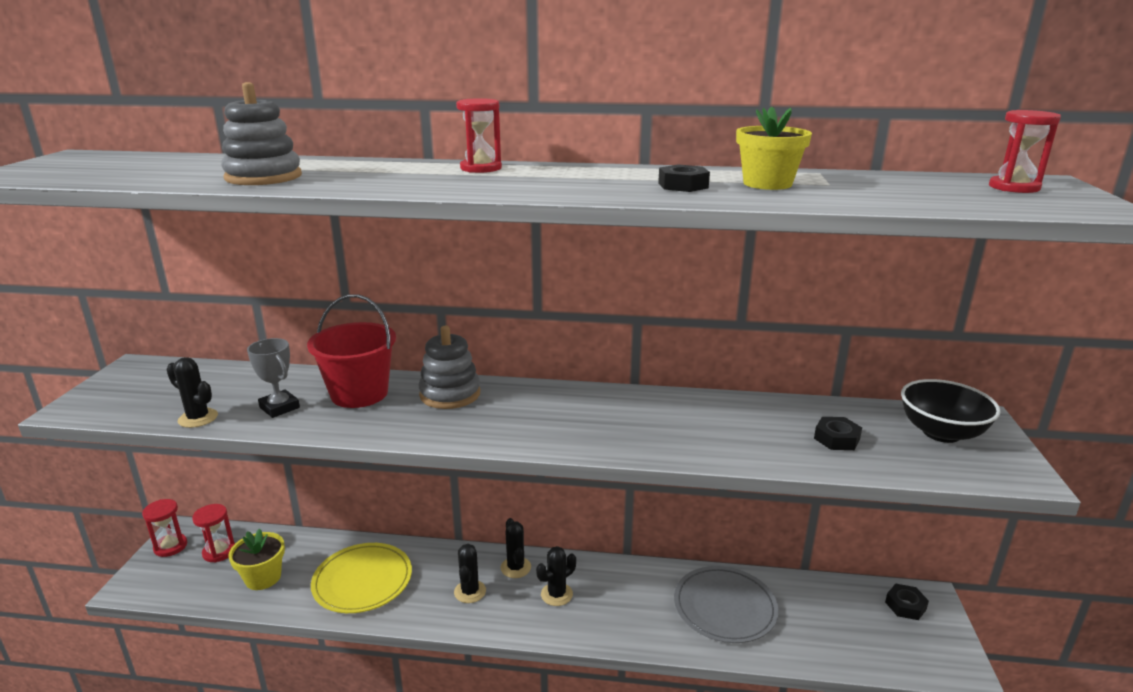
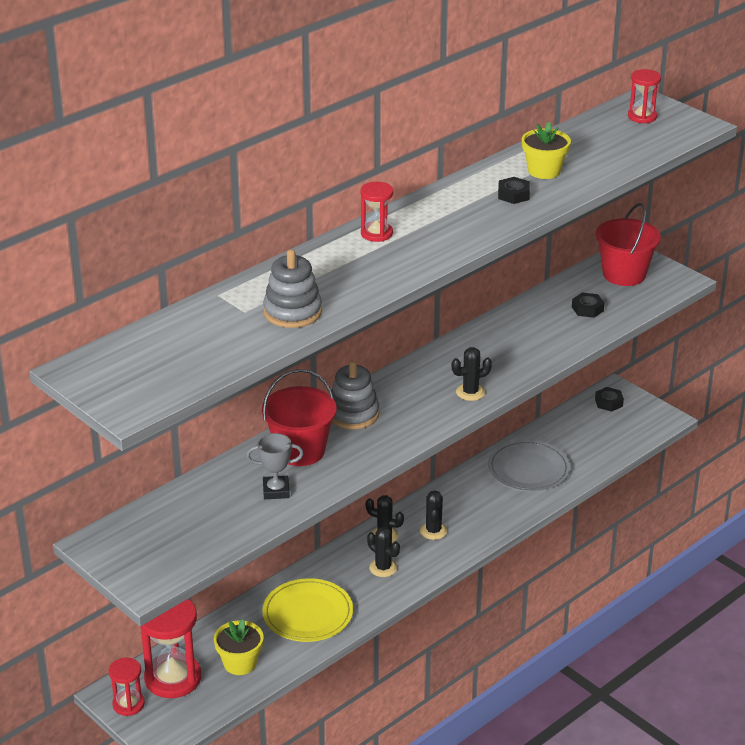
camera: 50 degrees left, 10 degrees up
black cactus [166,357,218,428] -> black cactus moved to [452,347,492,401]
red hourglass [192,504,235,563] -> red hourglass [140,599,201,698], size x1.81
black bowl [901,379,1001,443] -> red bucket [596,203,661,286]

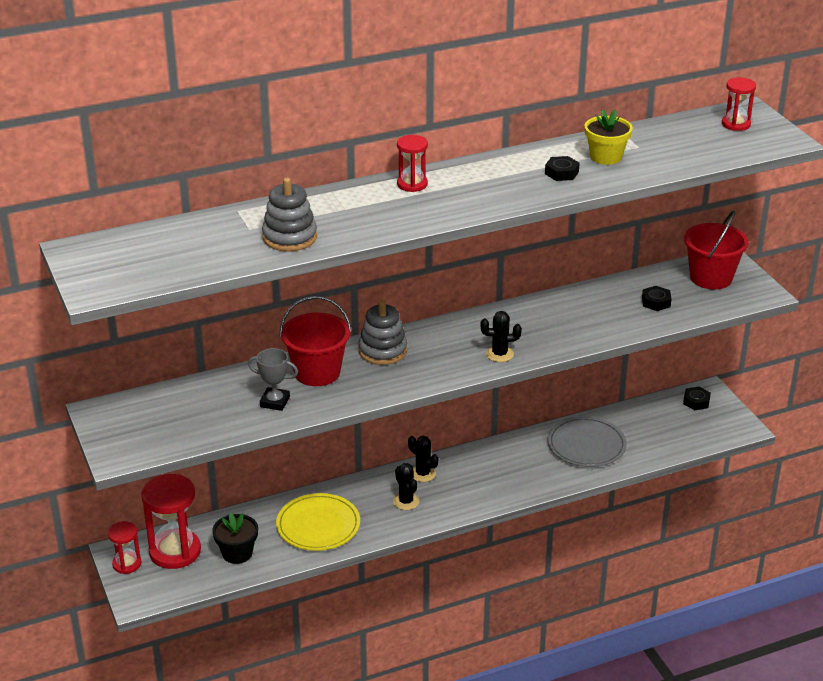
camera: 20 degrees right, 0 degrees up
yellow flower pot [214,619,264,675] -> black flower pot [212,512,258,564]
black cactus [420,490,447,540] -> none

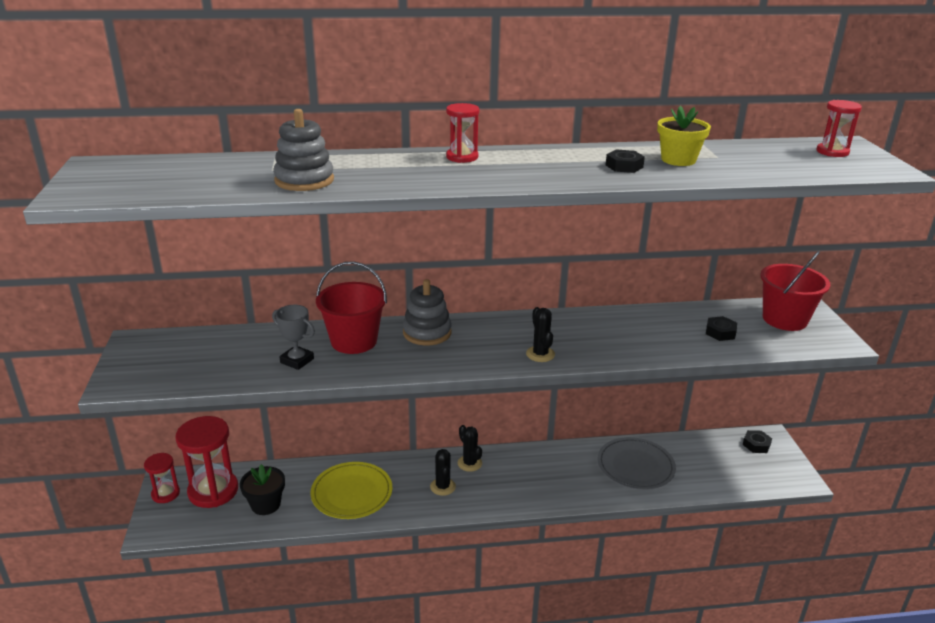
camera: 15 degrees right, 5 degrees down
black cactus [480,311,522,362] -> black cactus turned 60 degrees clockwise [526,307,555,362]

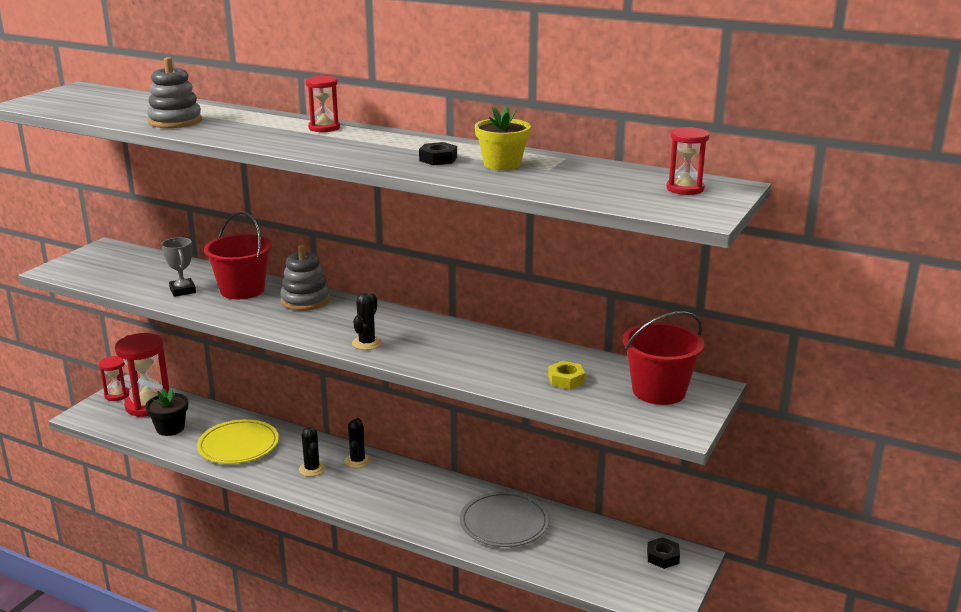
camera: 35 degrees right, 5 degrees down
black cactus [430,449,456,496] -> black cactus turned 45 degrees counterclockwise [299,427,326,477]
black nut [706,316,737,341] -> yellow nut [548,361,585,389]

